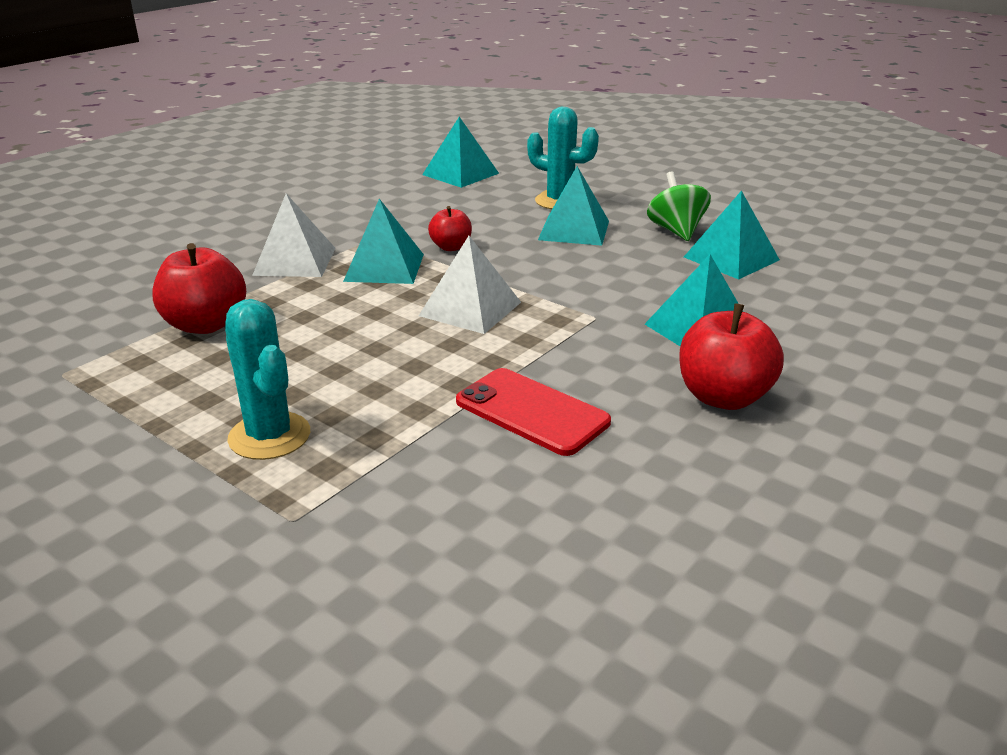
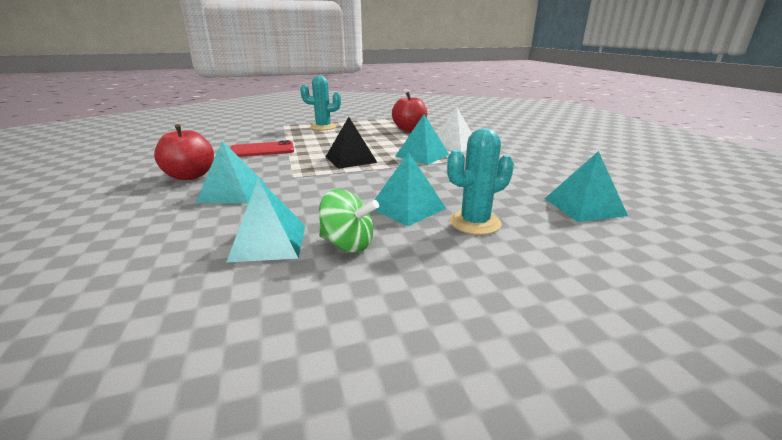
camera: 125 degrees right, 5 degrees down
white pyramid [419,236,521,334] -> black pyramid [326,117,378,169]
red apple [428,206,472,251] -> none

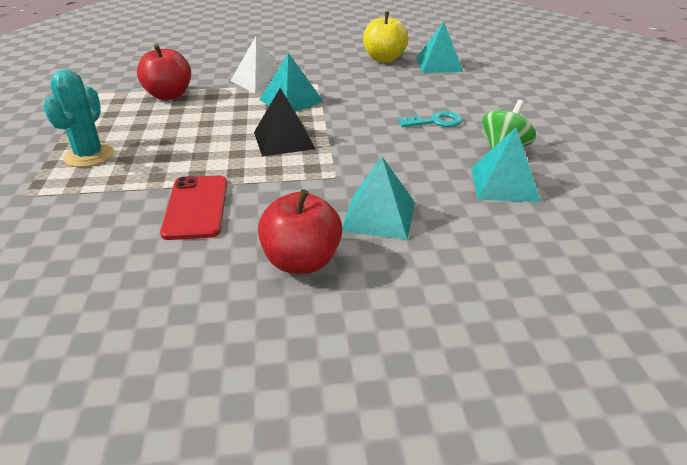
camera: 80 degrees left, 10 degrees up
turquoise pyramid [375,152,446,226] -> turquoise key [398,111,462,127]
turquoise cactus [447,128,514,235] -> none
none -> yellow apple [363,12,408,63]

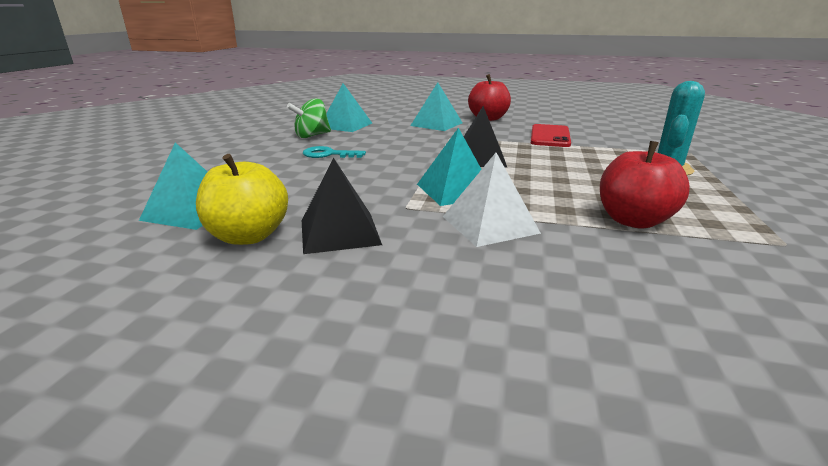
camera: 160 degrees left, 10 degrees down
none -> black pyramid [302,158,382,254]

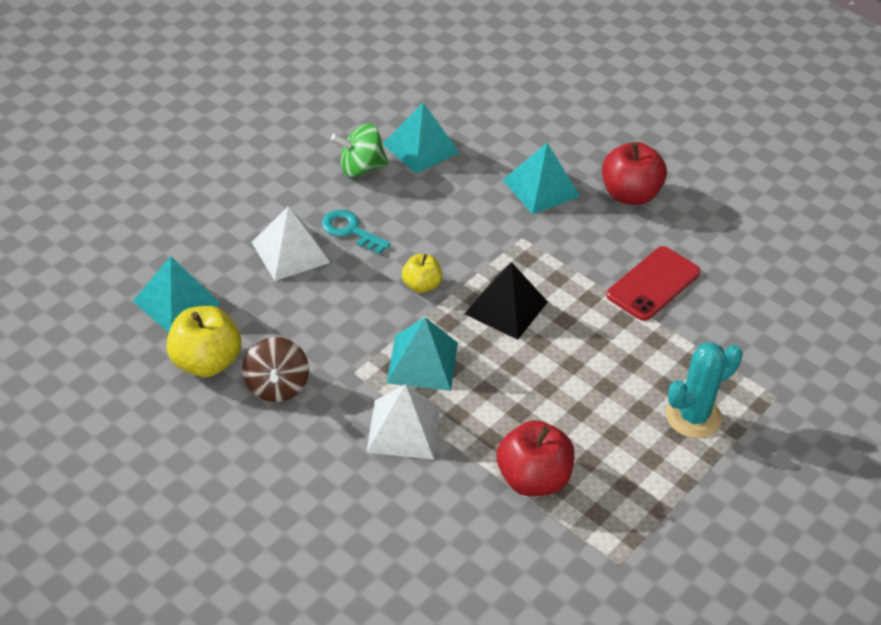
camera: 25 degrees right, 20 degrees up
black pyramid [302,158,382,254] -> brown spinning top [242,337,309,402]
none -> white pyramid [252,206,330,281]
none -> yellow apple [402,254,442,293]

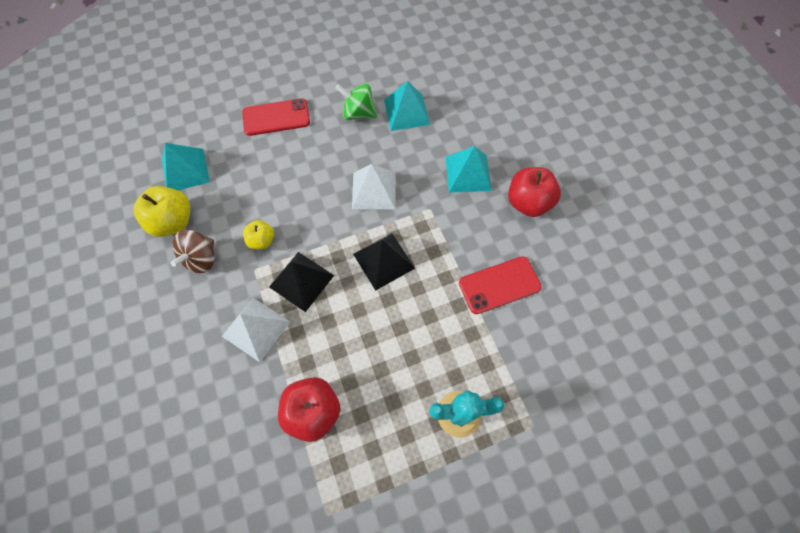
camera: 30 degrees right, 20 degrees up
white pyramid [252,206,330,281] -> white pyramid moved to [352,164,396,209]
turquoise key [322,210,391,254] -> none
turquoise pyramid [387,317,458,391] -> black pyramid [269,252,334,312]
yellow apple [402,254,442,293] -> yellow apple moved to [243,220,274,250]
none -> red phone [242,98,310,136]

